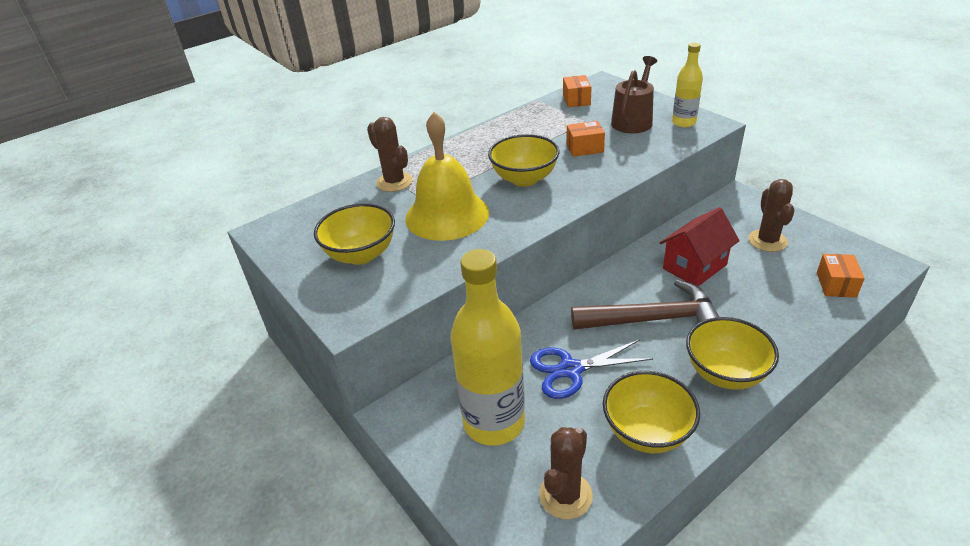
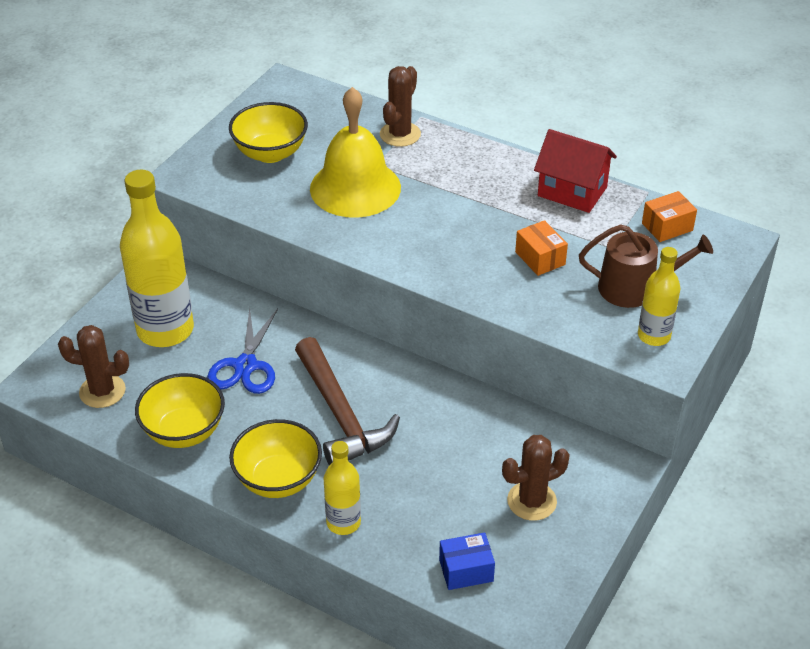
camera: 65 degrees right, 5 degrees up
yellow bowl [488,134,560,187] -> none
blue scissors [530,339,653,399] -> blue scissors turned 135 degrees counterclockwise [207,308,278,394]
red house [659,207,740,286] -> red house moved to [534,129,617,213]
orange box [817,254,865,298] -> blue box [439,532,495,590]
none -> yellow bottle [323,441,361,535]

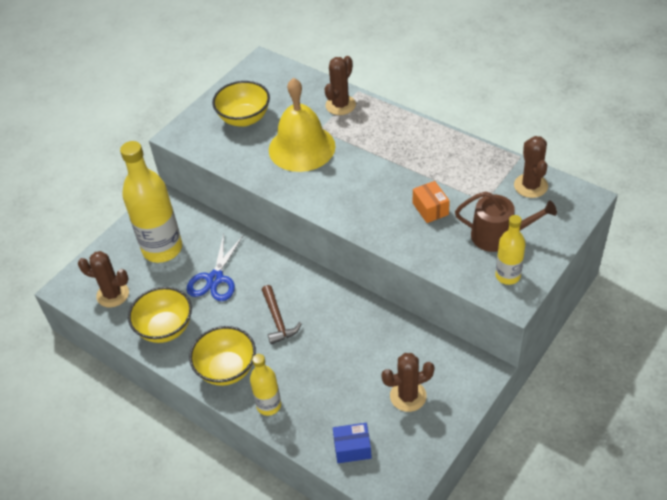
camera: 10 degrees right, 5 degrees up
brown hammer [295,337,400,465] -> brown hammer [262,285,302,345], size x0.58
red house [534,129,617,213] -> none
orange box [642,191,697,242] -> brown cactus [514,136,548,198]

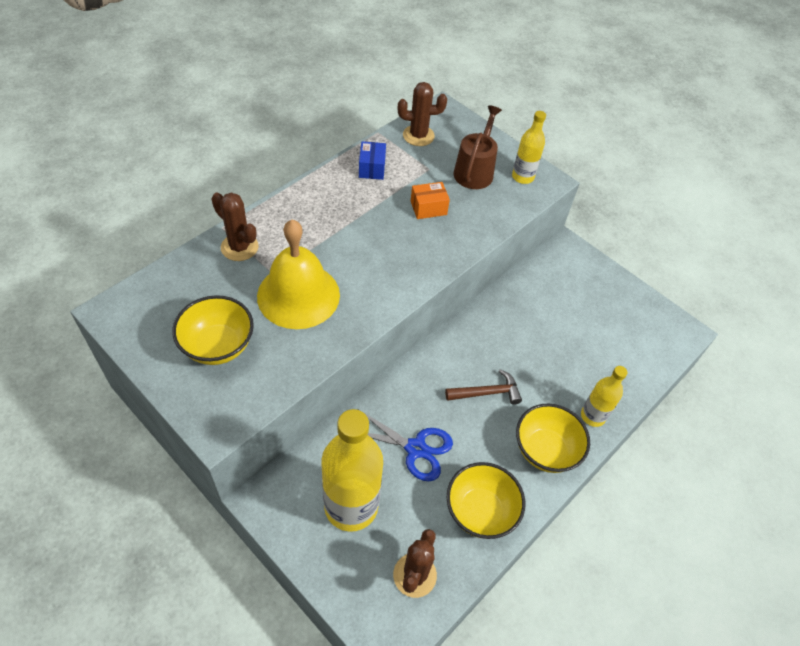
camera: 90 degrees left, 5 degrees up
blue box [333,423,372,463] -> blue box moved to [359,141,386,180]
brown cactus [381,353,434,412] -> none

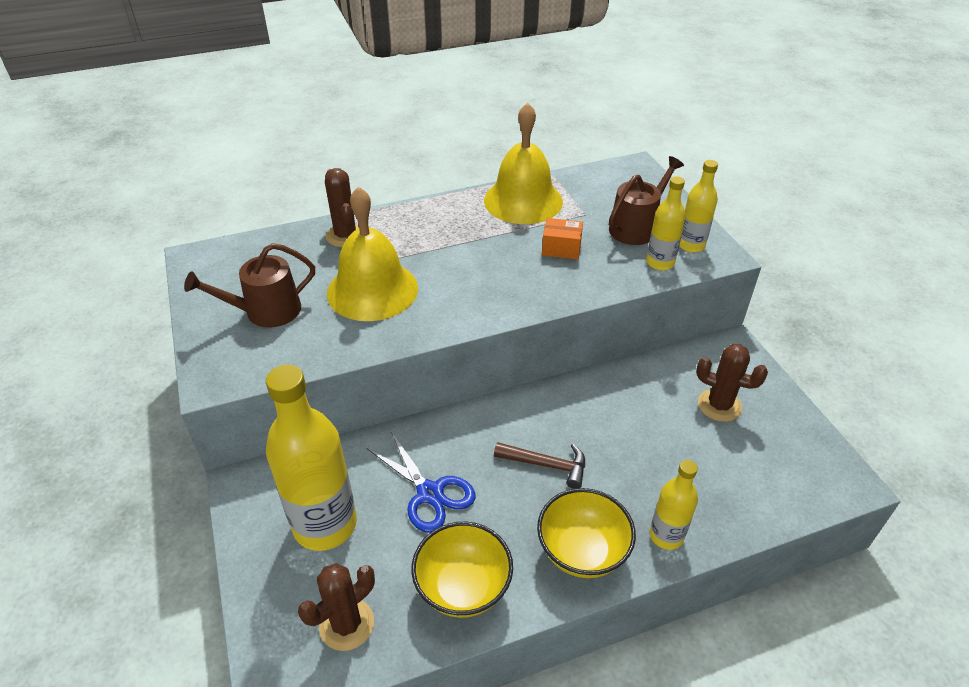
camera: 30 degrees right, 10 degrees down
yellow bowl [172,295,254,365] -> brown watering can [184,243,315,328]
blue box [359,141,386,180] -> yellow bell [484,102,563,224]
brown cactus [398,82,447,146] -> brown cactus moved to [696,344,768,422]
none -> yellow bottle [646,176,685,270]

